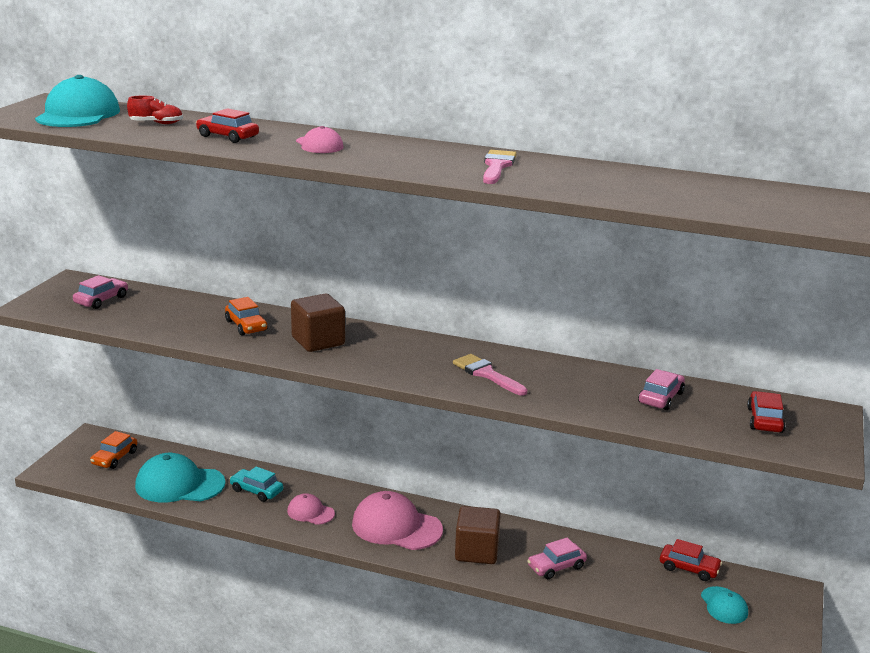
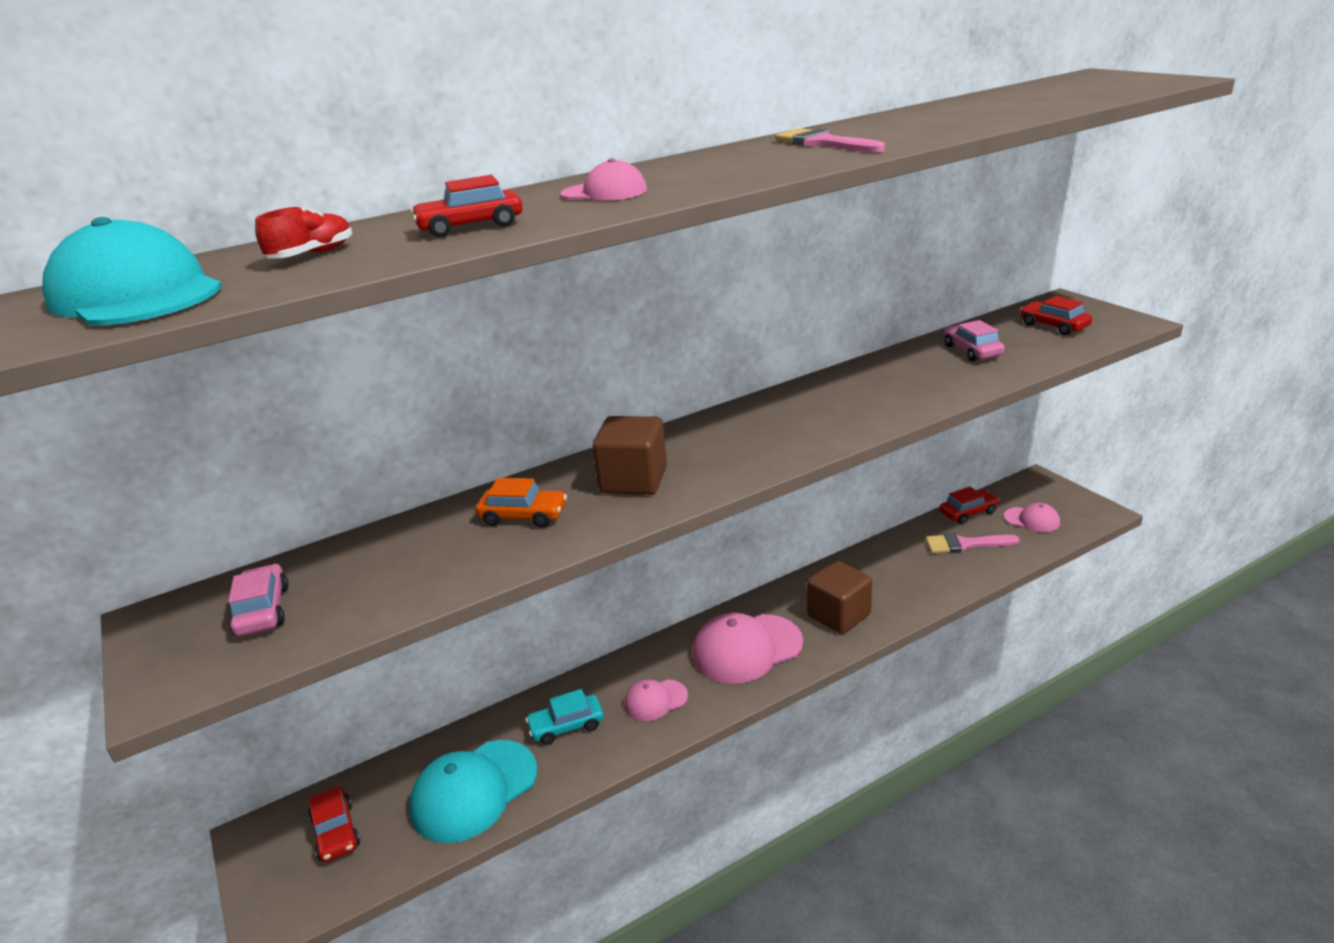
camera: 45 degrees left, 5 degrees up
orange car [90,431,137,469] -> red car [308,786,360,862]
pink brush [453,354,527,396] -> pink brush moved to [925,533,1019,553]
pink car [527,537,587,579] -> none
turquoise cap [701,586,748,624] -> pink cap [1004,503,1060,532]

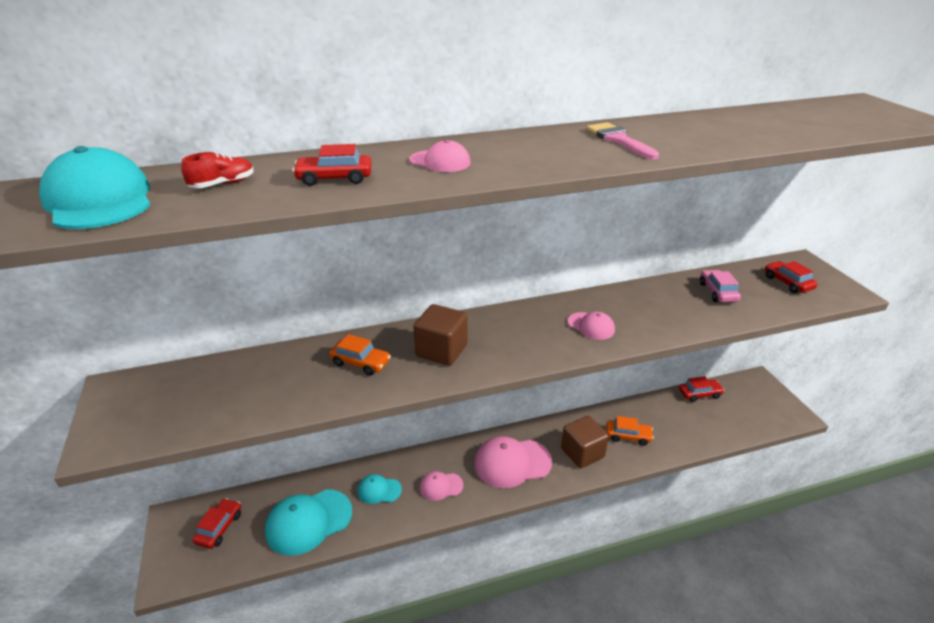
camera: 10 degrees right, 5 degrees up
pink car [228,564,289,636] -> none
red car [308,786,360,862] -> red car turned 150 degrees counterclockwise [193,498,241,549]
turquoise car [525,689,604,745] -> turquoise cap [358,474,402,504]
pink brush [925,533,1019,553] -> none
pink cap [1004,503,1060,532] -> pink cap moved to [568,312,615,340]
none -> orange car [607,416,654,446]

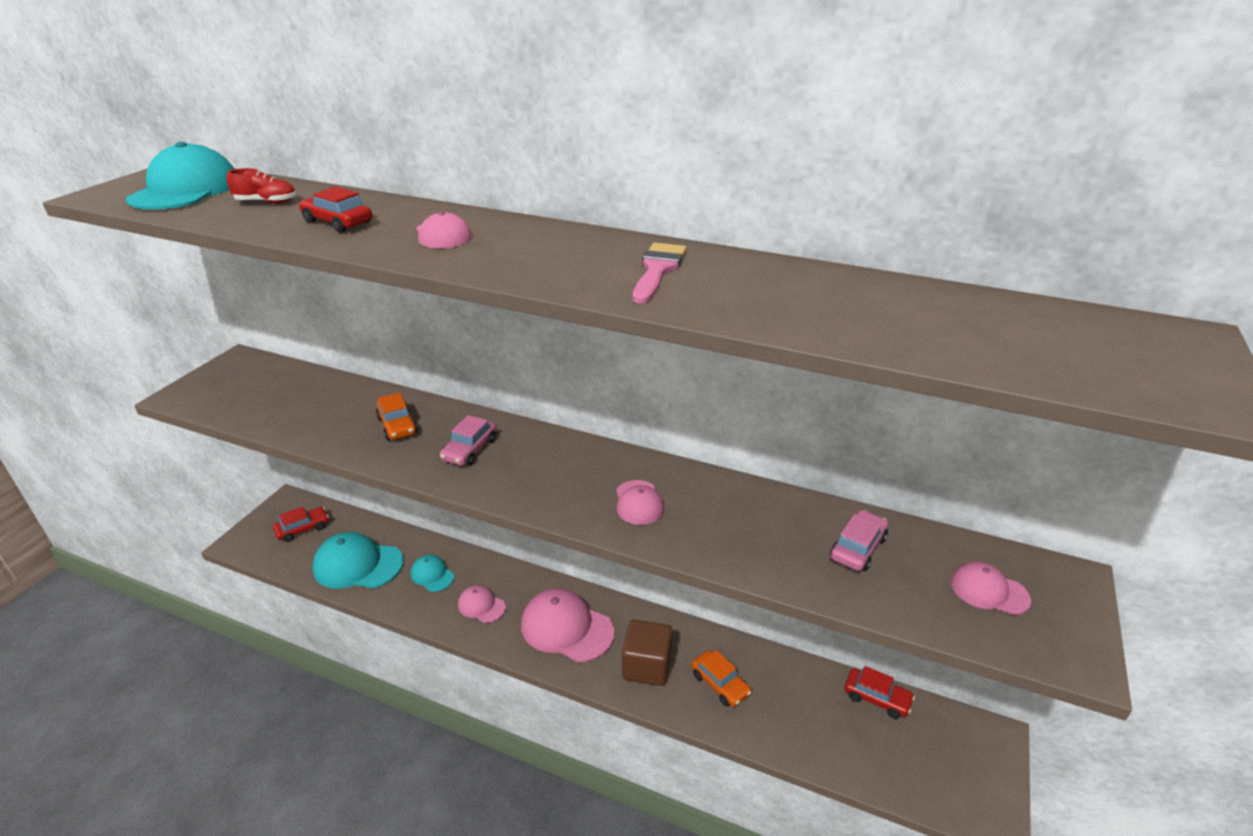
camera: 40 degrees right, 0 degrees up
brown cube [413,304,468,366] -> pink car [440,415,496,466]
red car [765,261,818,293] -> pink cap [951,562,1031,615]

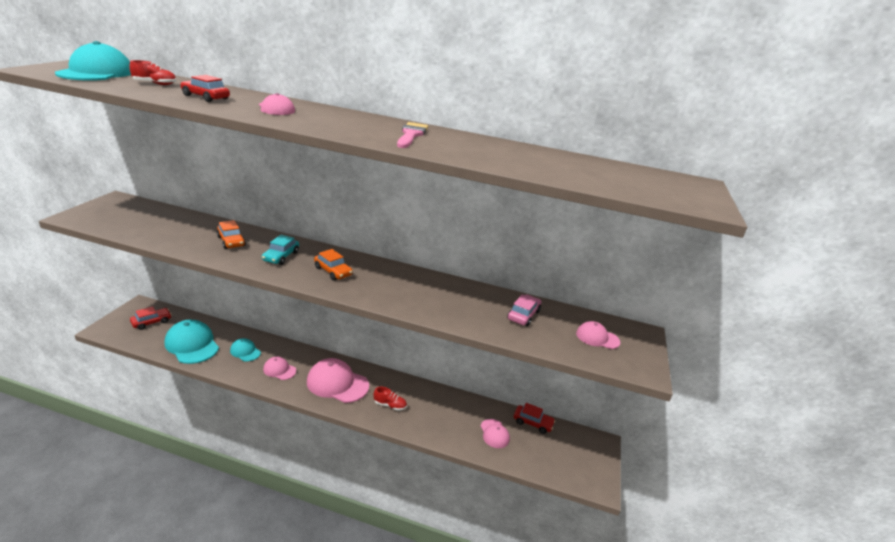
camera: 10 degrees left, 5 degrees down
turquoise cap [312,532,403,589] -> turquoise cap turned 45 degrees clockwise [164,320,219,364]
pink car [440,415,496,466] -> turquoise car [262,235,299,265]
pink cap [616,480,664,525] -> pink cap moved to [480,419,510,448]
brown cube [622,620,673,686] -> red shoe [374,387,407,411]
orange car [691,650,752,707] -> orange car moved to [314,249,353,281]

